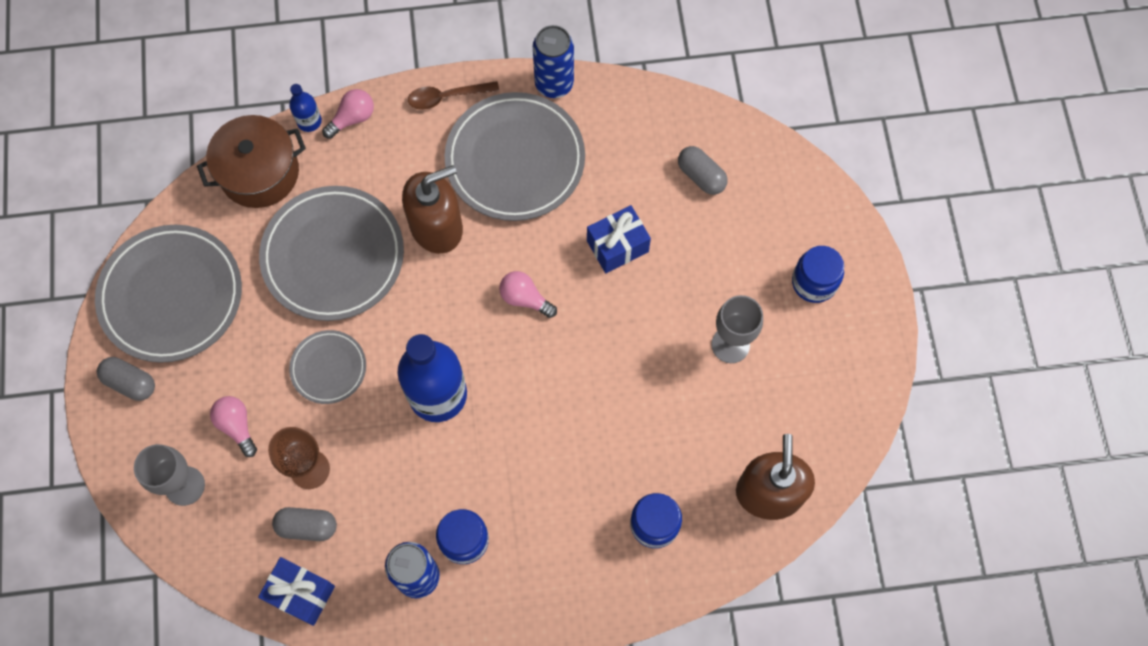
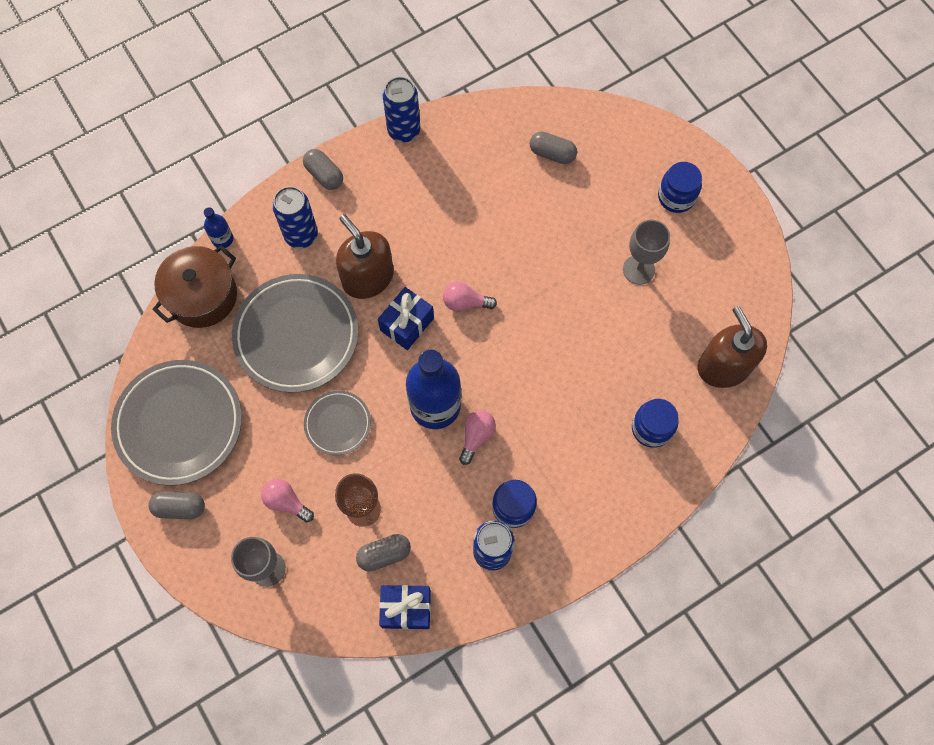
camera: 25 degrees left, 0 degrees up
pink light bulb [322,89,374,139] -> pink light bulb moved to [459,410,496,465]
brown soap dispenser [402,165,463,254] -> brown soap dispenser turned 75 degrees counterclockwise [336,214,394,299]
brown spoon [408,81,499,110] -> grey capsule [303,149,343,190]
grey plate [445,92,585,221] -> none
blue gift [587,205,651,273] -> blue gift moved to [378,287,434,350]
none -> blue can [272,186,318,248]

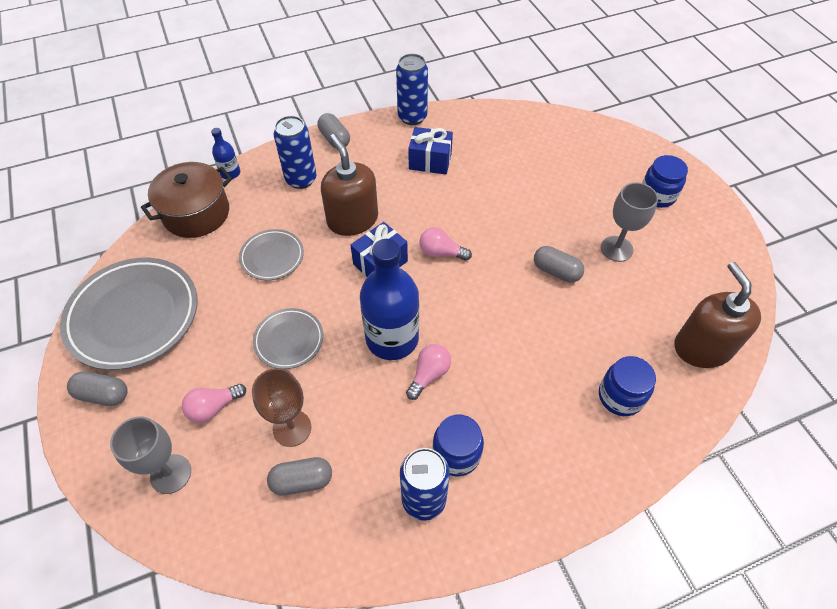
camera: 10 degrees right, 15 degrees down
grey plate [232,274,358,393] -> grey plate [239,229,304,280], size x0.52
pink light bulb [261,479,314,522] -> pink light bulb turned 75 degrees counterclockwise [182,384,246,423]
blue gift [379,585,431,629] -> blue gift moved to [408,127,453,175]
grey capsule [530,131,577,164] -> grey capsule moved to [534,246,584,283]

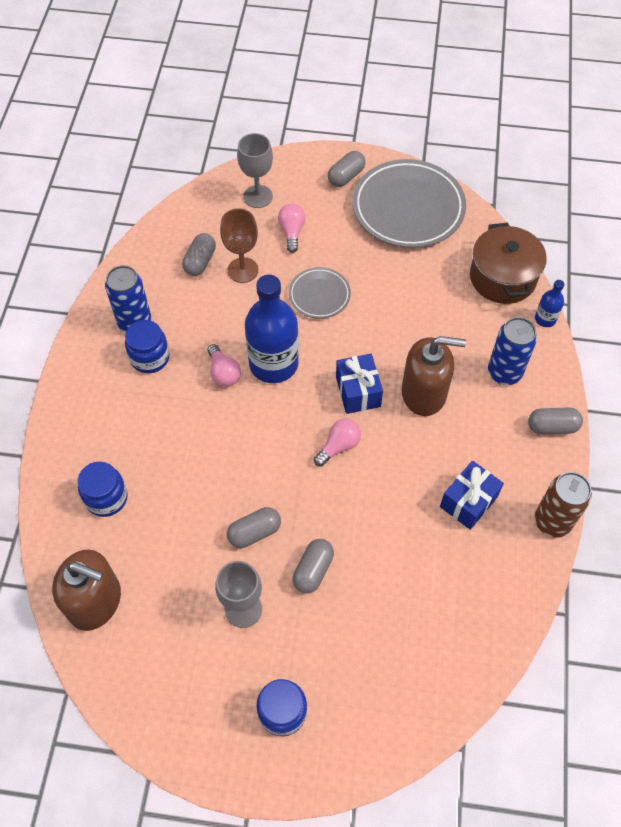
camera: 120 degrees right, 5 degrees up
grey plate [239,229,304,280] -> none
blue can [396,54,428,125] -> brown can [535,472,592,538]
none -> grey capsule [292,539,334,593]

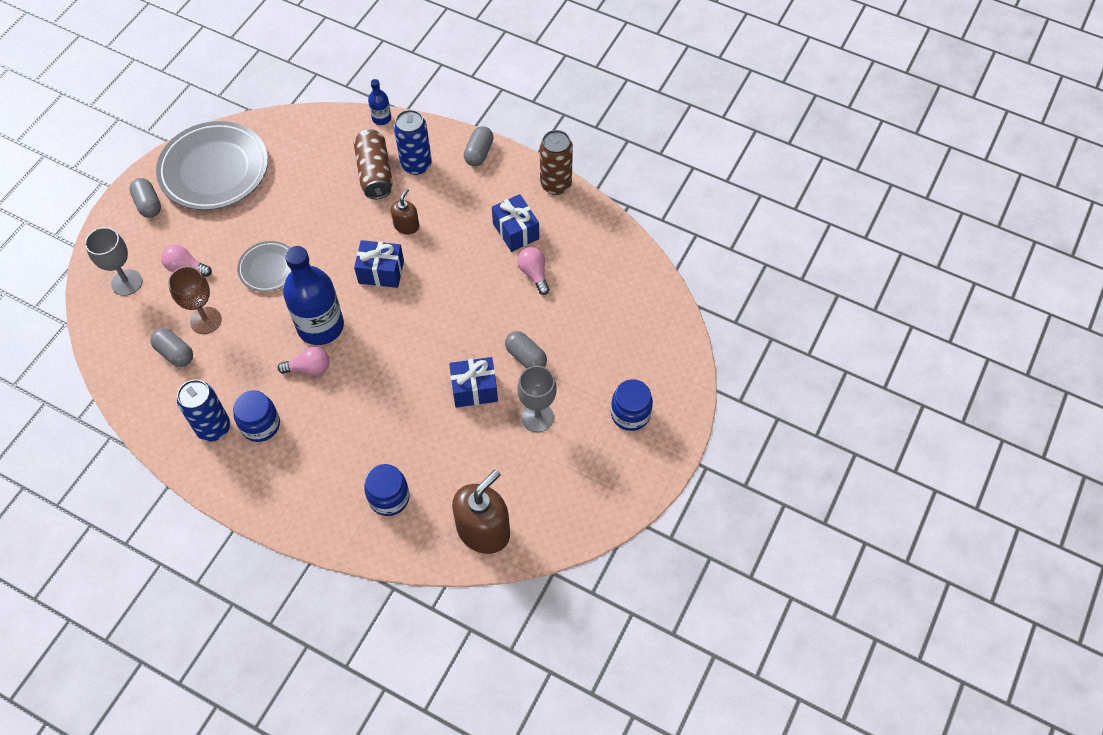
camera: 70 degrees left, 0 degrees up
grey capsule [227,507,281,548] -> blue gift [449,357,498,408]
pink light bulb [314,419,361,466] -> pink light bulb moved to [517,247,549,295]
brown soap dispenser [402,336,466,416] -> brown soap dispenser [391,188,419,235], size x0.53
brown pot [470,223,547,304] -> none
none -> brown can [354,129,393,199]

